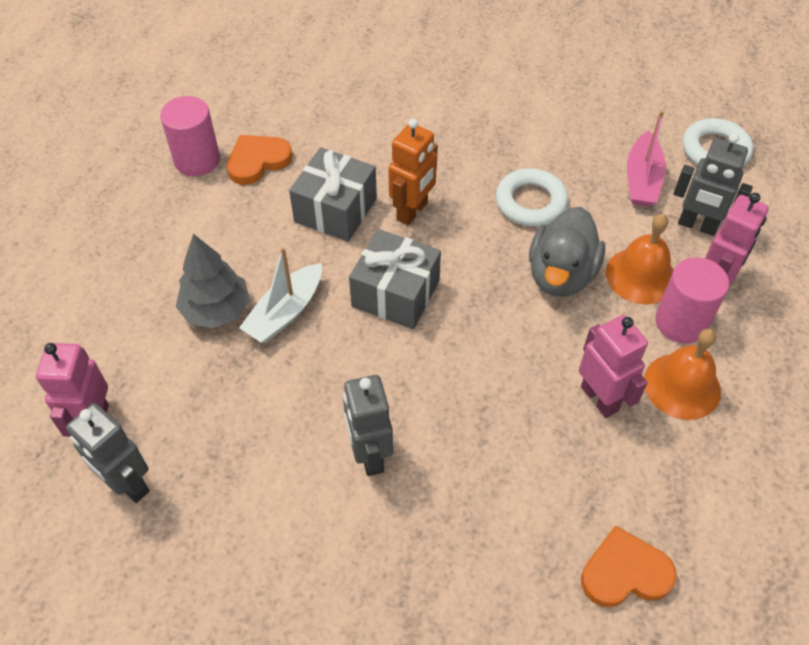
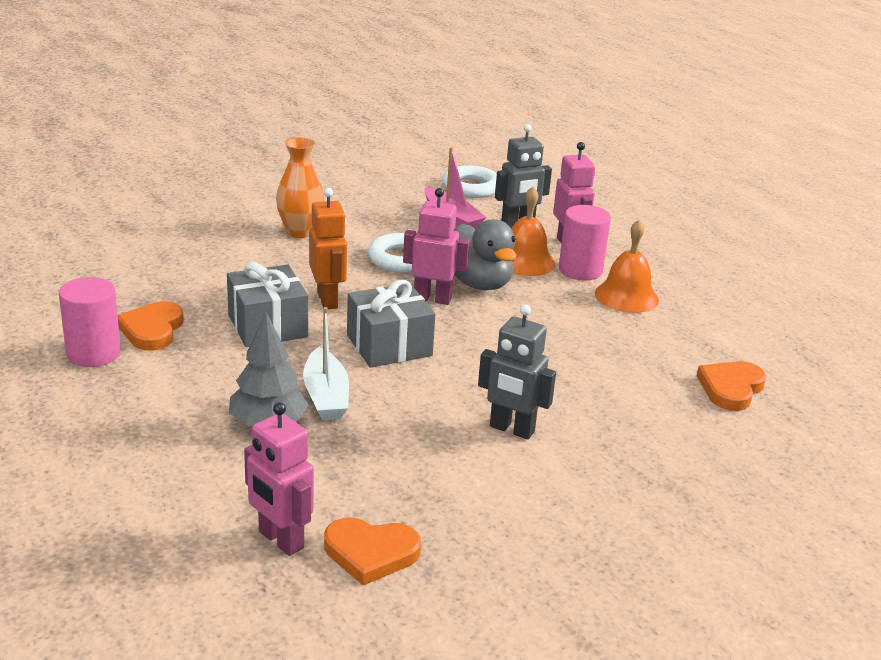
camera: 50 degrees left, 25 degrees down
grey robot [66,403,149,503] -> orange heart [324,517,421,585]
pink robot [579,315,648,418] -> pink robot moved to [403,188,470,305]
none -> orange vase [276,137,324,238]

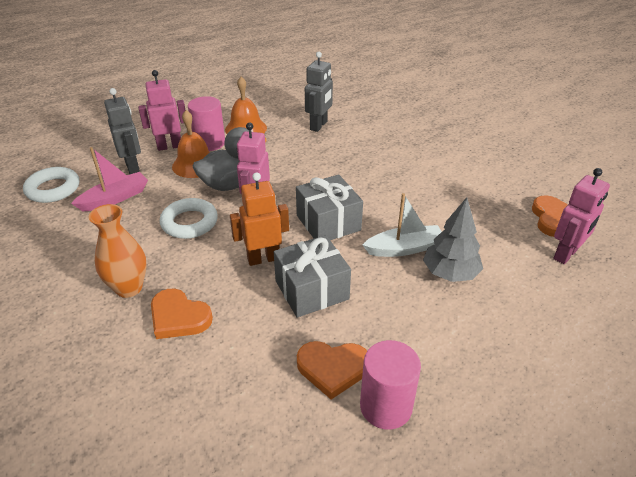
camera: 90 degrees left, 10 degrees up
grey robot [478,305,556,439] -> grey robot moved to [305,52,333,132]
orange heart [697,361,766,411] -> orange heart moved to [151,289,213,339]

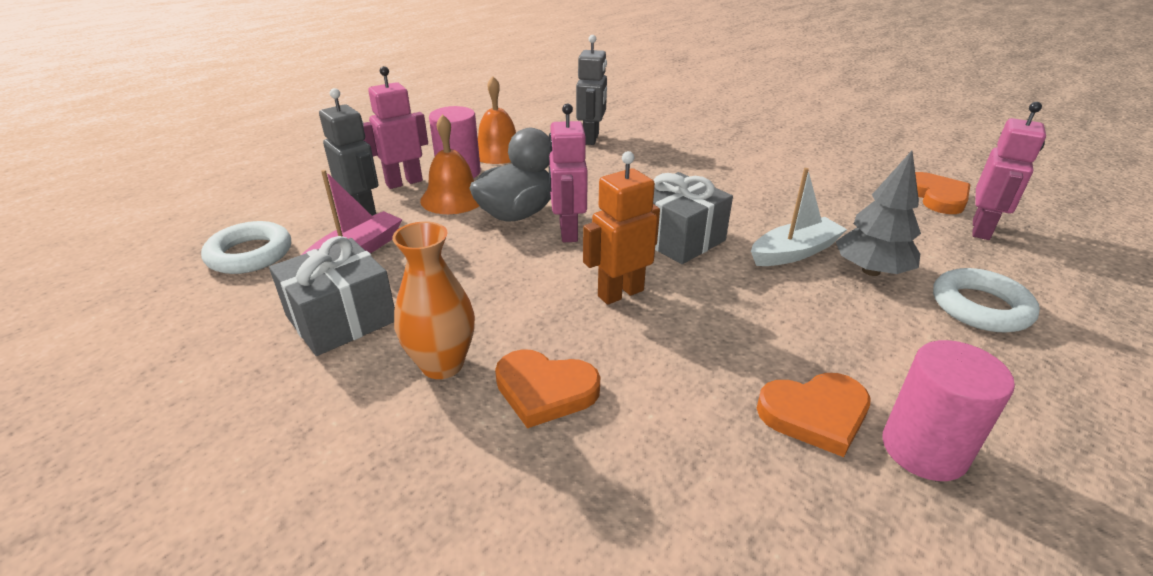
camera: 15 degrees left, 5 degrees down
white ring [160,198,218,239] -> white ring moved to [933,268,1040,332]
grey gift [274,235,351,318] -> grey gift moved to [269,236,395,356]

